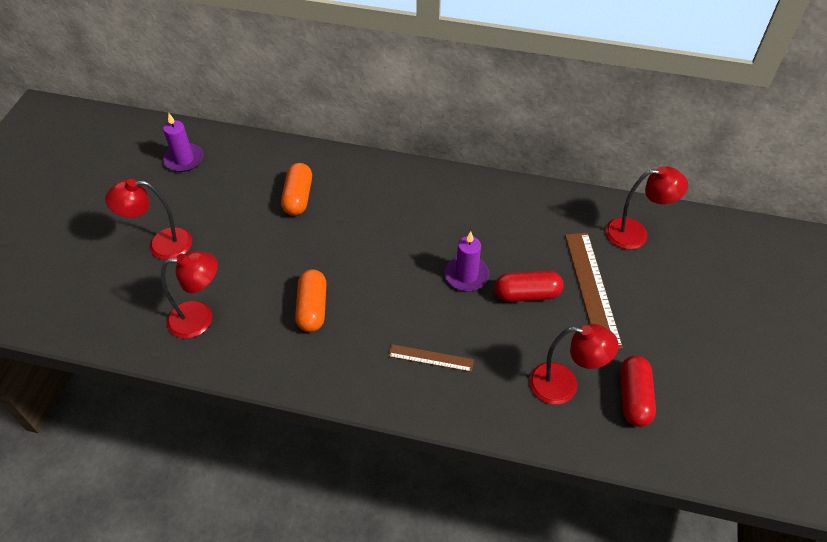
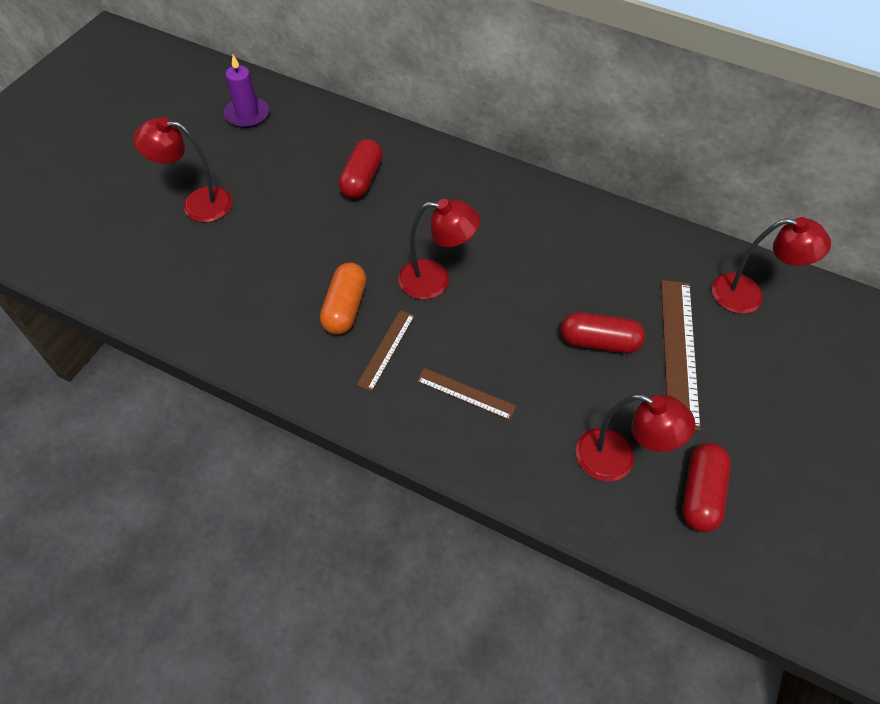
camera: 10 degrees right, 5 degrees up
red lamp [161,251,218,338] -> red lamp moved to [398,199,480,299]
orange capsule [281,163,312,216] -> red capsule [338,139,383,199]
purple candle [445,232,489,291] -> none
none -> brown ruler [357,310,415,391]

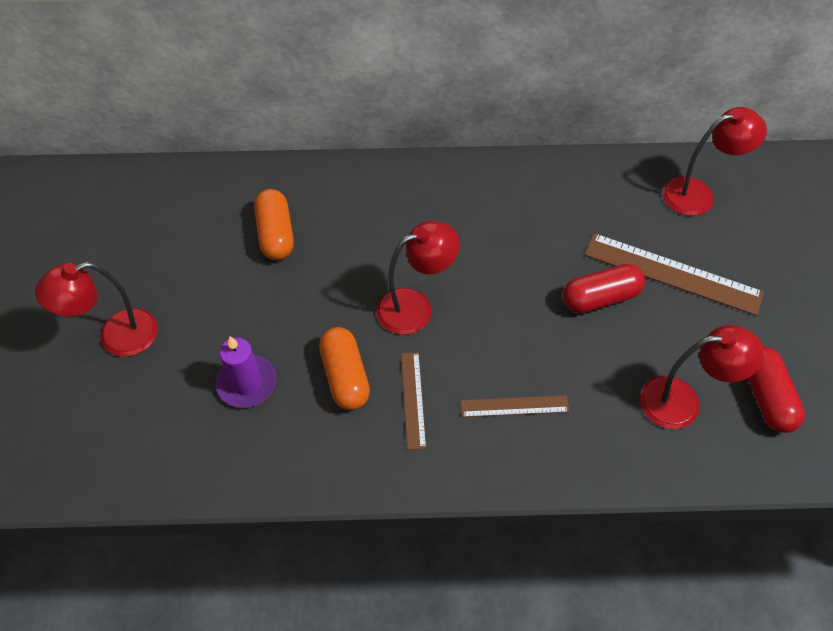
camera: 25 degrees left, 0 degrees up
purple candle [224,55,269,128] -> purple candle moved to [216,336,276,408]
red capsule [338,139,383,199] -> orange capsule [254,189,294,260]
brown ruler [661,280,701,431] -> brown ruler turned 45 degrees counterclockwise [585,233,764,316]

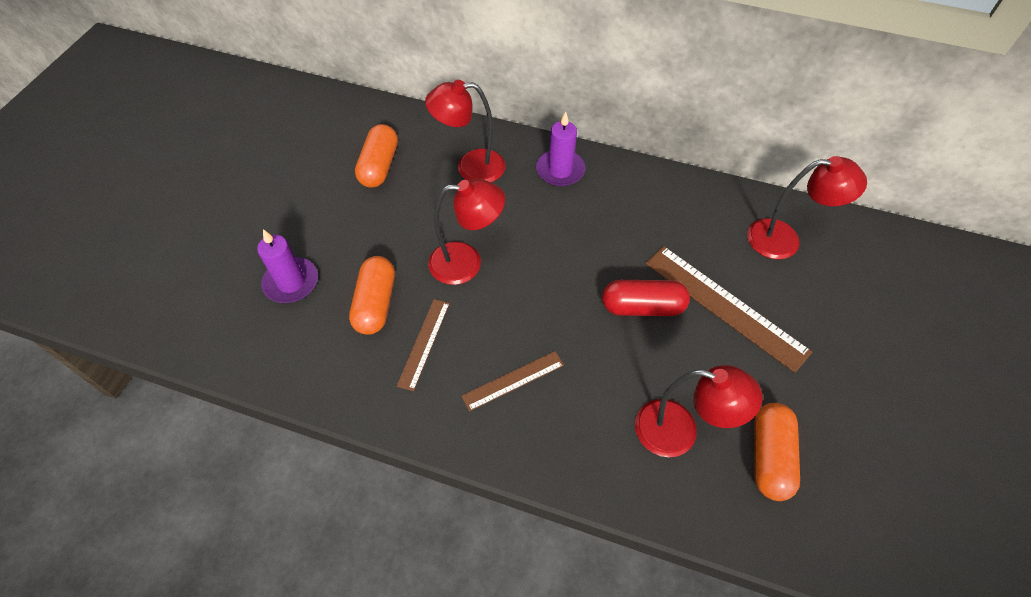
camera: 20 degrees right, 0 degrees up
red lamp [35,262,158,357] -> red lamp moved to [425,80,505,182]
brown ruler [461,395,570,417] -> brown ruler turned 45 degrees counterclockwise [461,351,564,411]
red capsule [747,346,805,433] -> orange capsule [754,403,800,501]
none -> purple candle [536,112,585,187]

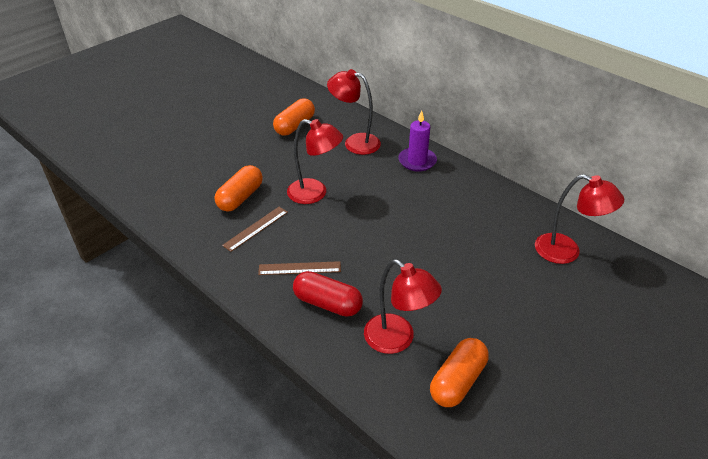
camera: 25 degrees right, 15 degrees down
purple candle [257,229,318,303] -> none
red capsule [602,280,690,316] -> red capsule moved to [293,271,363,317]
brown ruler [645,246,812,373] -> none

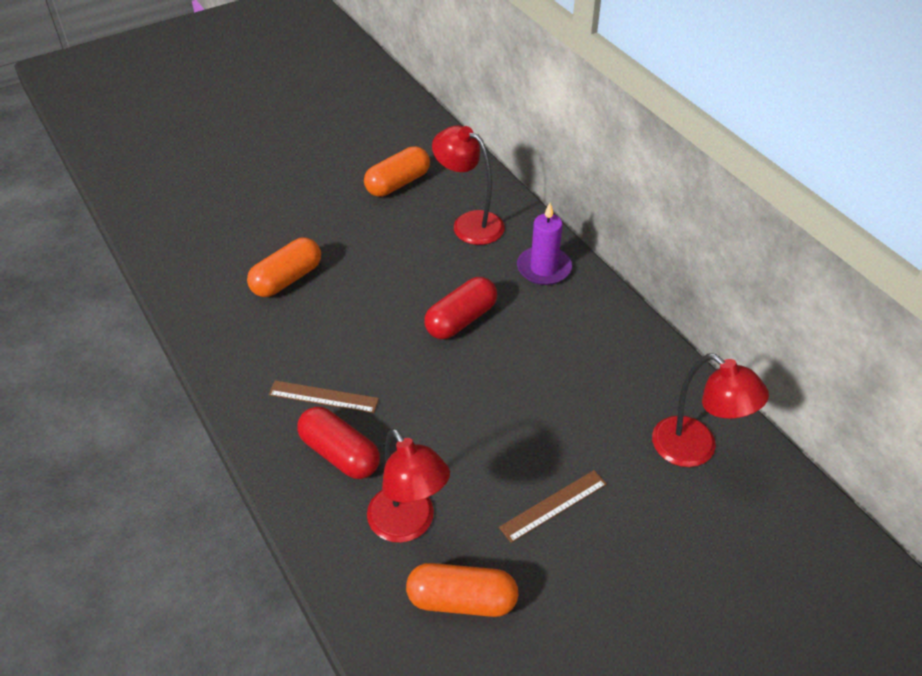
camera: 15 degrees right, 5 degrees up
brown ruler [222,207,288,252] -> brown ruler moved to [499,470,607,543]
red lamp [287,119,343,204] -> none
orange capsule [430,338,489,407] -> orange capsule turned 45 degrees clockwise [406,563,519,617]
none -> red capsule [424,277,497,339]

